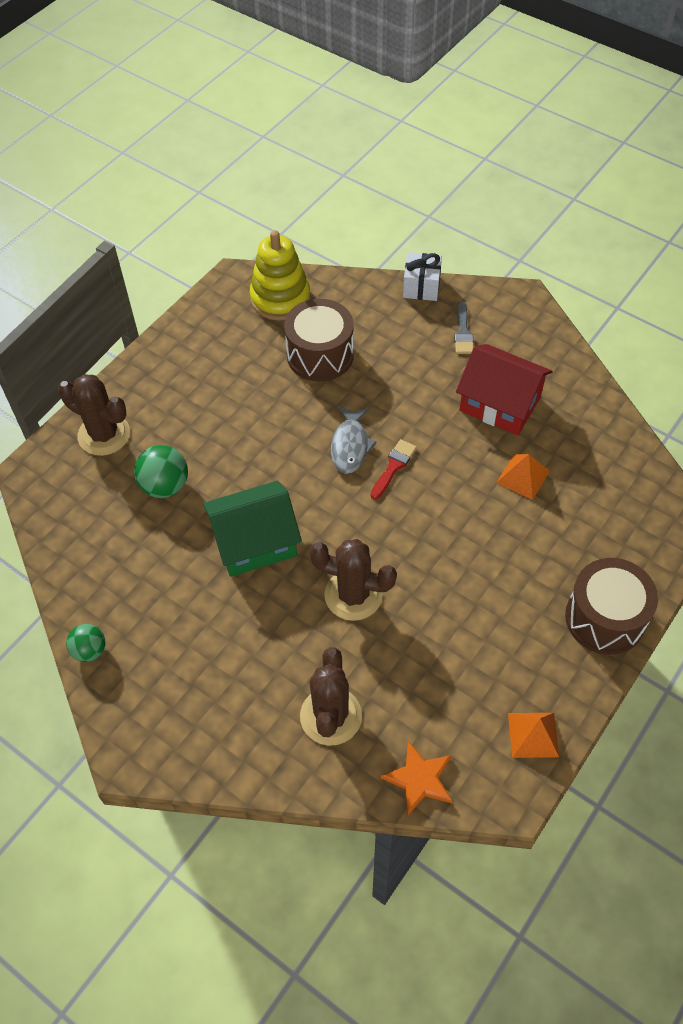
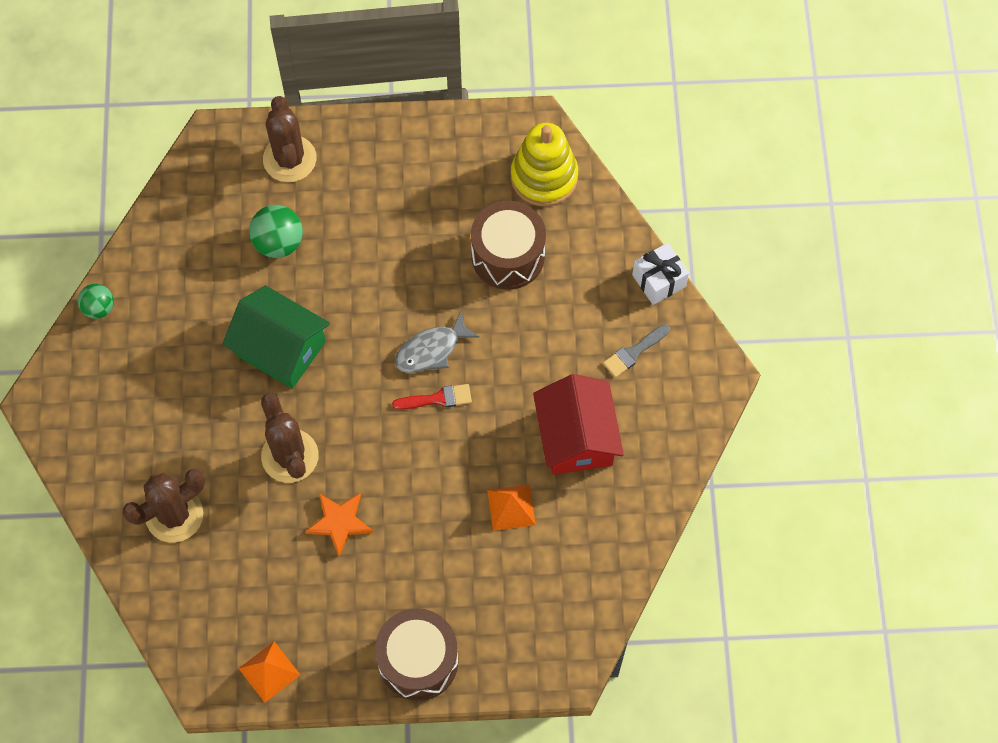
camera: 50 degrees right, 10 degrees up
orange star [381,741,452,815] -> orange star moved to [305,493,373,556]

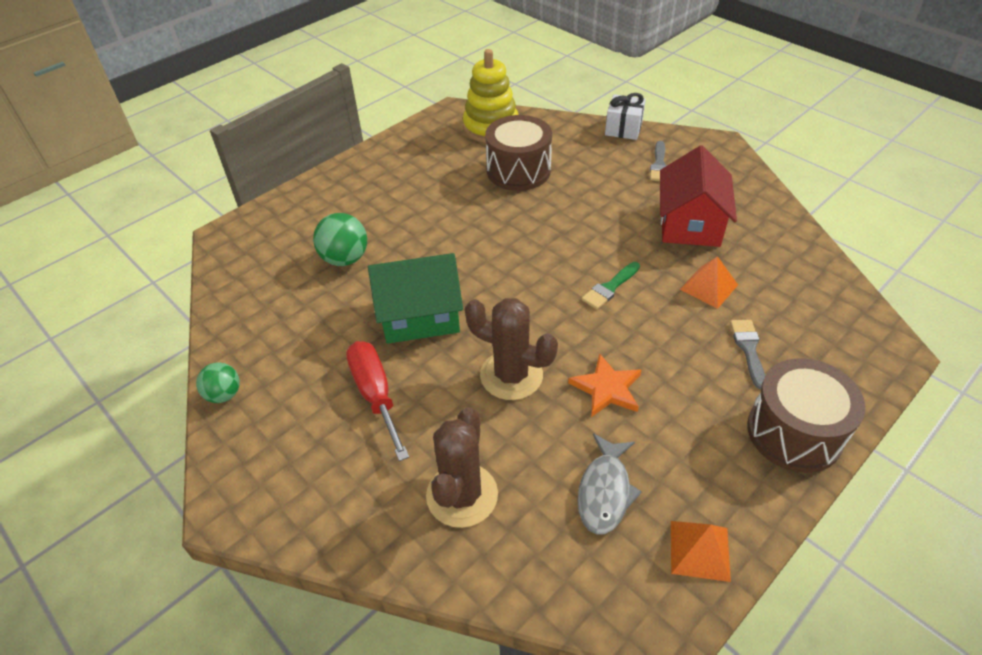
camera: 40 degrees left, 20 degrees down
brown cactus [263,96,316,182] -> none
red brush [392,384,472,410] -> none
grey fish [395,312,480,373] -> grey fish moved to [578,433,642,535]
red house [533,374,624,475] -> red house turned 60 degrees clockwise [660,145,737,247]
none -> red screwdriver [346,341,409,461]
none -> green brush [582,262,640,309]
none -> grey brush [730,320,765,389]

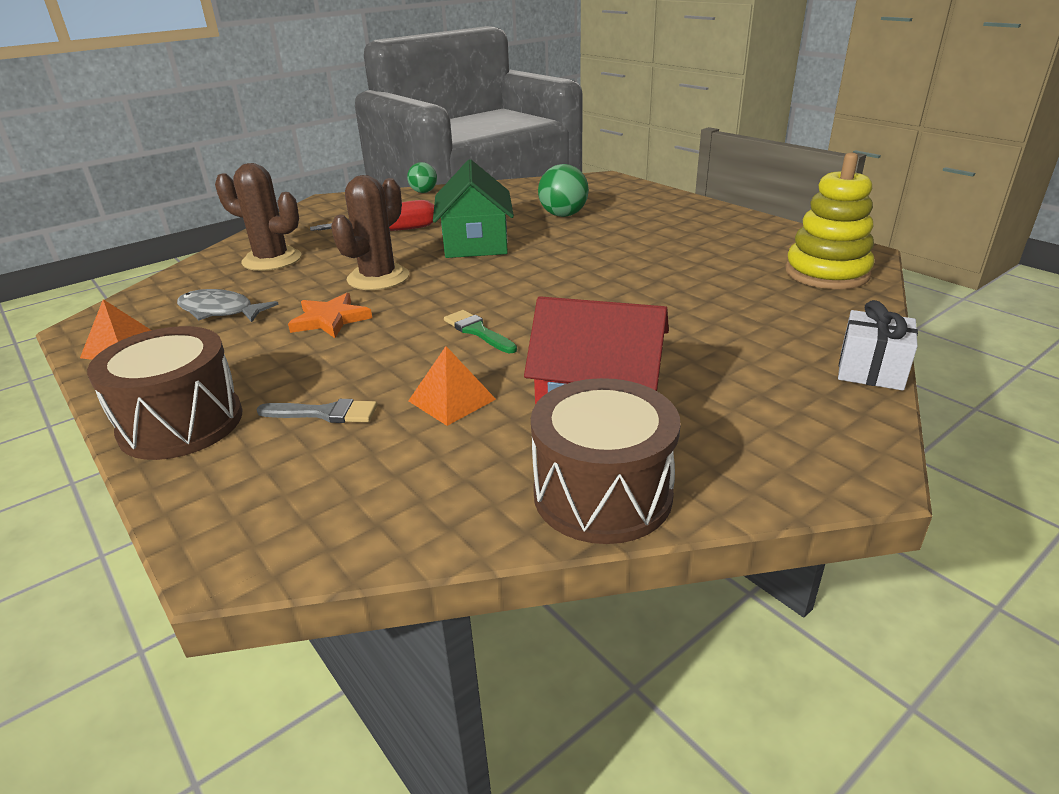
camera: 95 degrees right, 15 degrees down
brown drum [485,115,552,191] -> brown drum moved to [531,378,680,544]
grey brush [650,141,667,181] -> none

